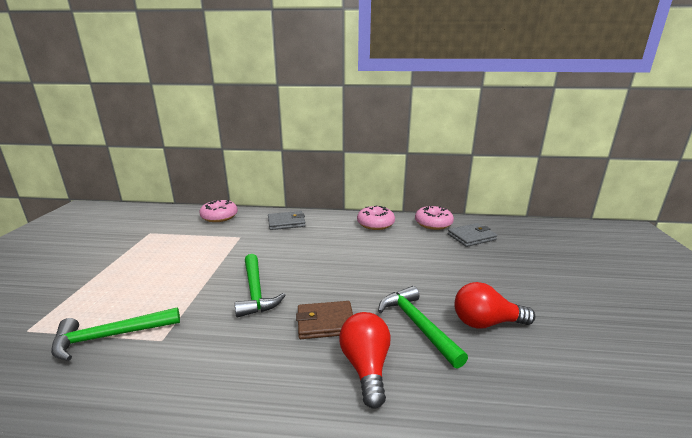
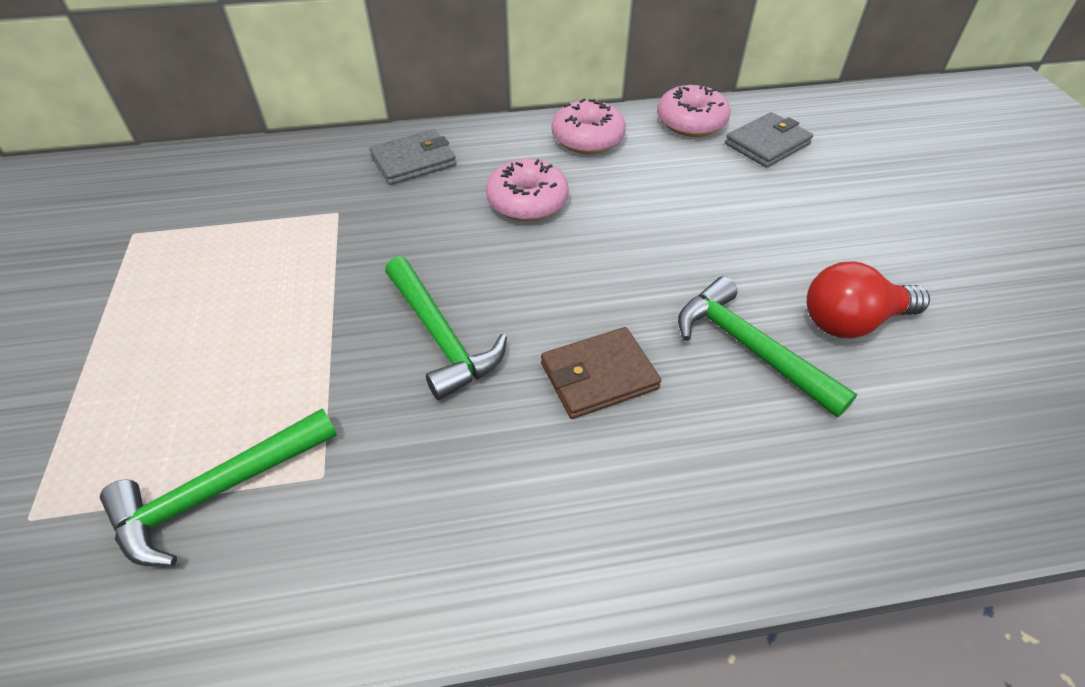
camera: 15 degrees left, 25 degrees up
pink donut [199,200,238,222] -> pink donut moved to [486,159,568,221]
red light bulb [339,312,390,409] -> none

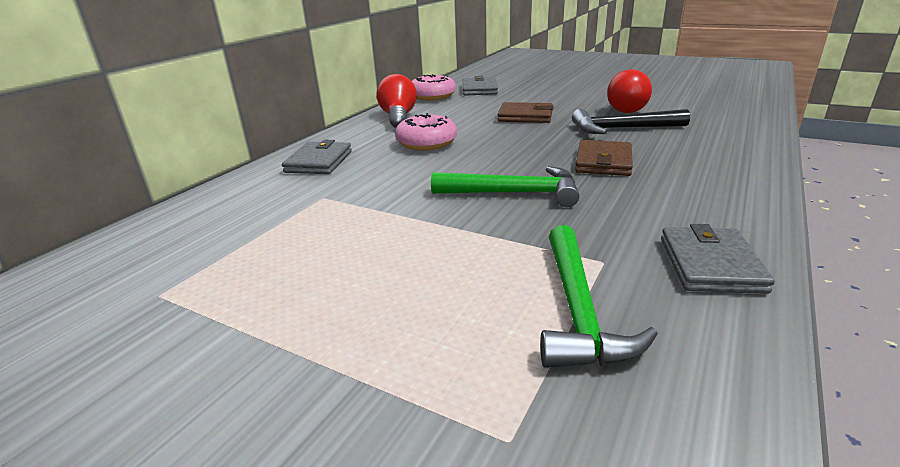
camera: 50 degrees left, 20 degrees down
pink donut [552,99,626,154] -> red light bulb [377,74,417,128]
green hammer [678,276,857,418] -> black hammer [572,109,690,134]
none -> brown wallet [497,102,554,123]
none -> grey wallet [661,224,775,294]

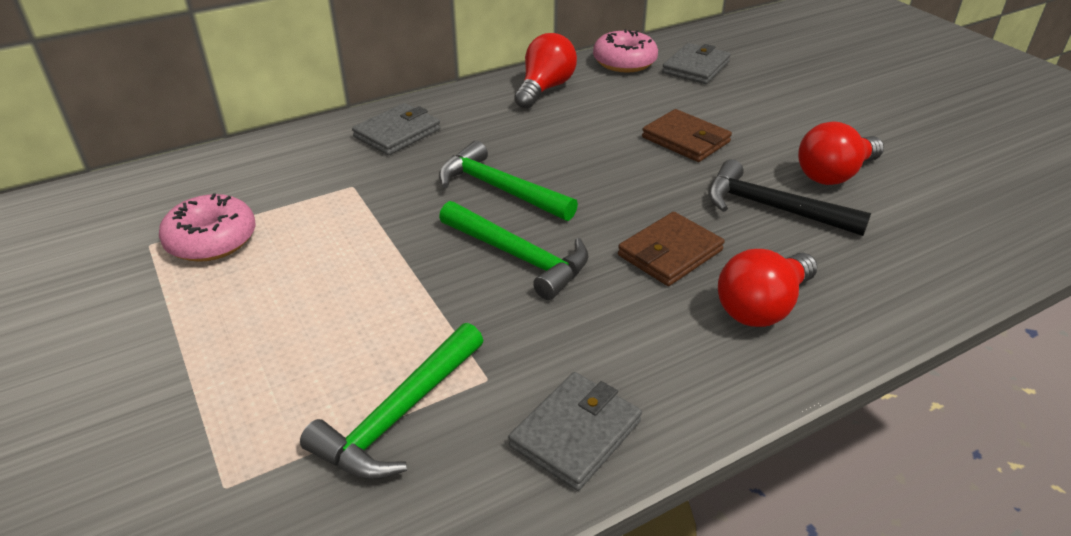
camera: 30 degrees right, 10 degrees up
pink donut [395,113,457,151] -> pink donut moved to [159,194,256,262]
none -> green hammer [439,141,578,221]
none -> red light bulb [718,249,817,327]

